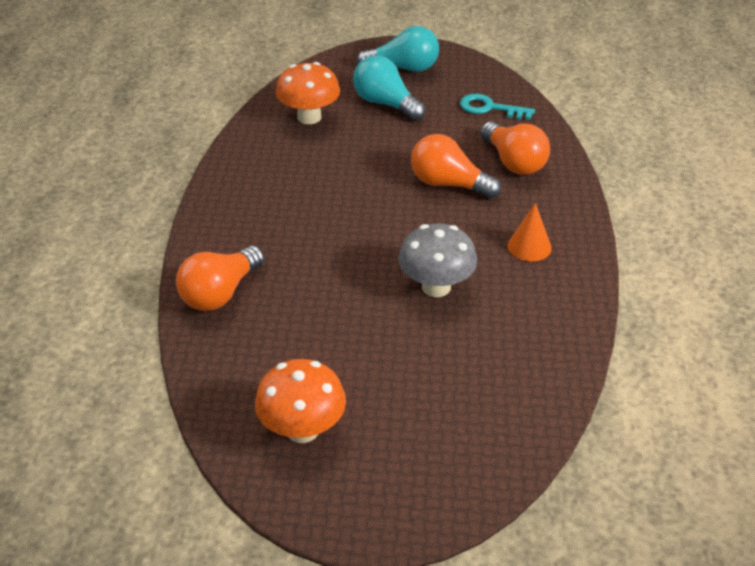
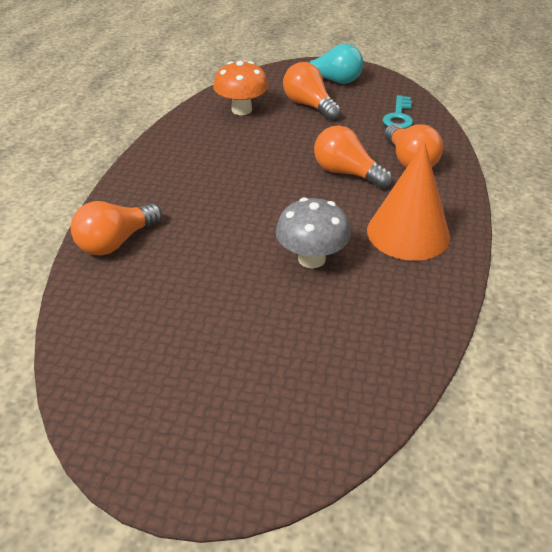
camera: 10 degrees right, 0 degrees up
orange mushroom [255,359,346,443] -> none
turquoise light bulb [353,55,426,121] -> orange light bulb [283,62,341,120]
turquoise key [460,94,535,120] -> turquoise key turned 105 degrees counterclockwise [383,95,413,129]
orange cone [508,203,552,261] -> orange cone [367,142,450,261], size x2.00

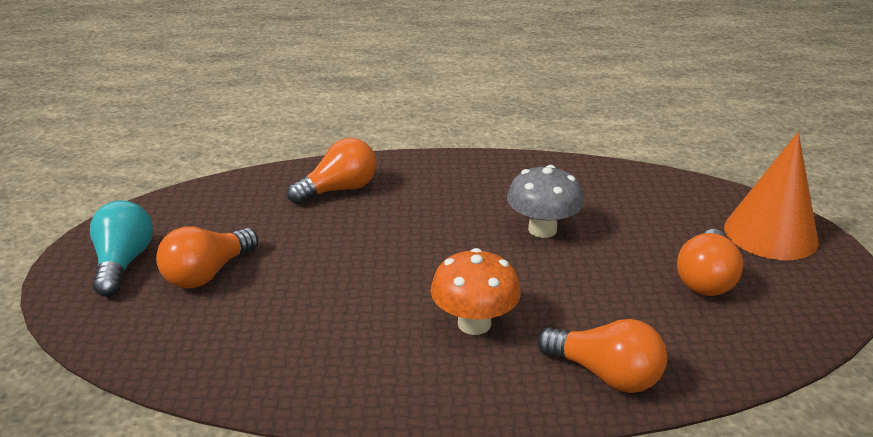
camera: 105 degrees left, 10 degrees down
orange mushroom [213,61,269,115] -> orange mushroom moved to [431,248,521,335]
orange light bulb [314,125,392,188] -> orange light bulb moved to [677,229,743,296]
orange cone [367,142,450,261] -> orange cone moved to [724,132,819,260]
turquoise key [383,95,413,129] -> none

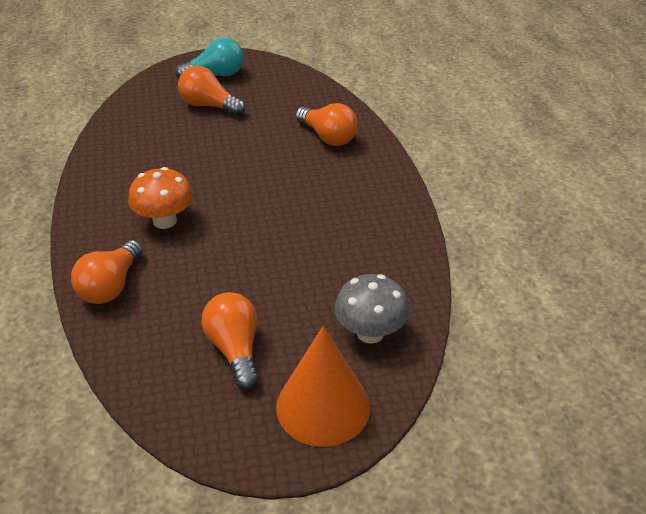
camera: 80 degrees right, 10 degrees up
grey mushroom [507,165,584,238] -> grey mushroom moved to [334,274,409,344]
orange light bulb [677,229,743,296] -> orange light bulb turned 60 degrees clockwise [201,292,259,389]

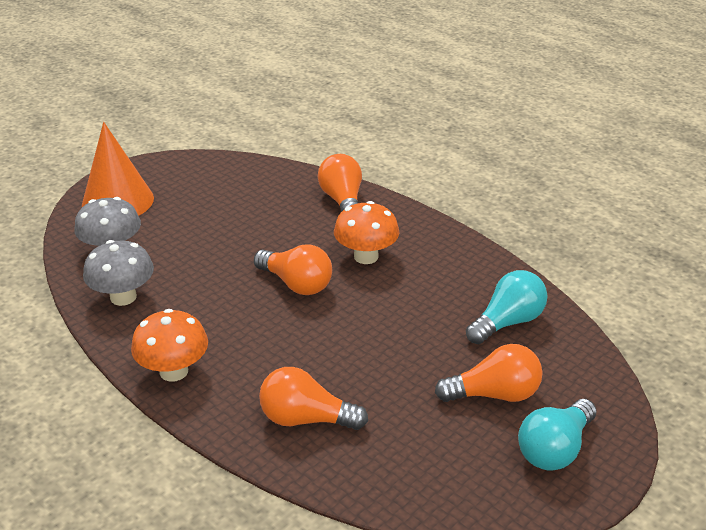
camera: 145 degrees right, 5 degrees down
orange light bulb [201,292,259,389] -> orange light bulb moved to [254,244,332,295]
none -> grey mushroom [83,240,154,306]
none -> orange mushroom [131,309,208,382]
none -> turquoise light bulb [466,270,547,344]

